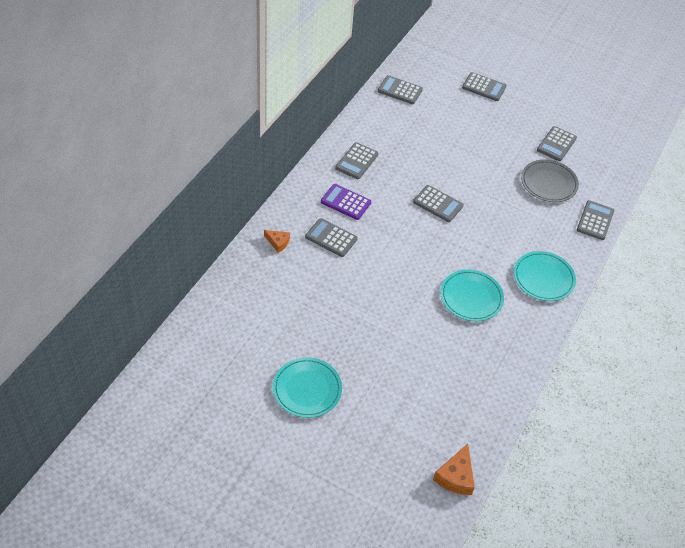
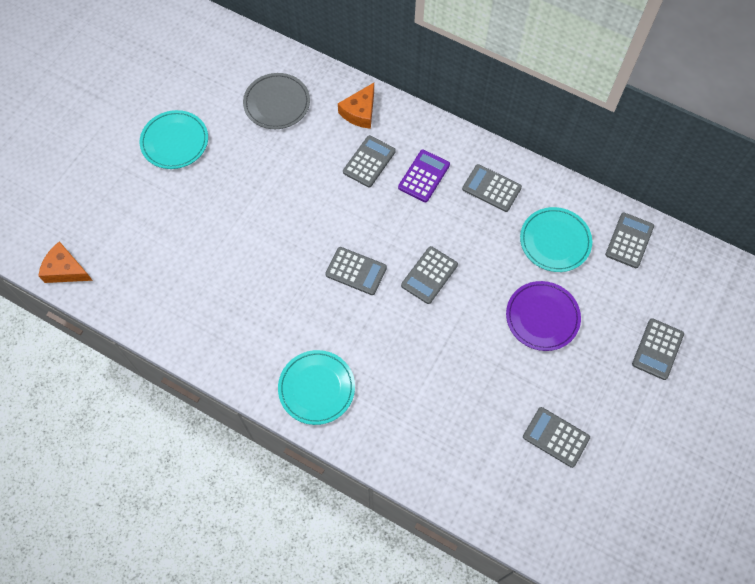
camera: 95 degrees right, 15 degrees up
orange cheese [264,230,290,253] -> orange cheese [338,83,374,129], size x1.56
turquoise plate [440,269,504,321] -> turquoise plate moved to [520,207,592,272]
grey plate [521,159,579,202] -> grey plate moved to [243,73,310,129]
grey calculator [577,200,614,240] -> grey calculator moved to [325,247,387,295]
none -> purple plate [506,281,581,351]

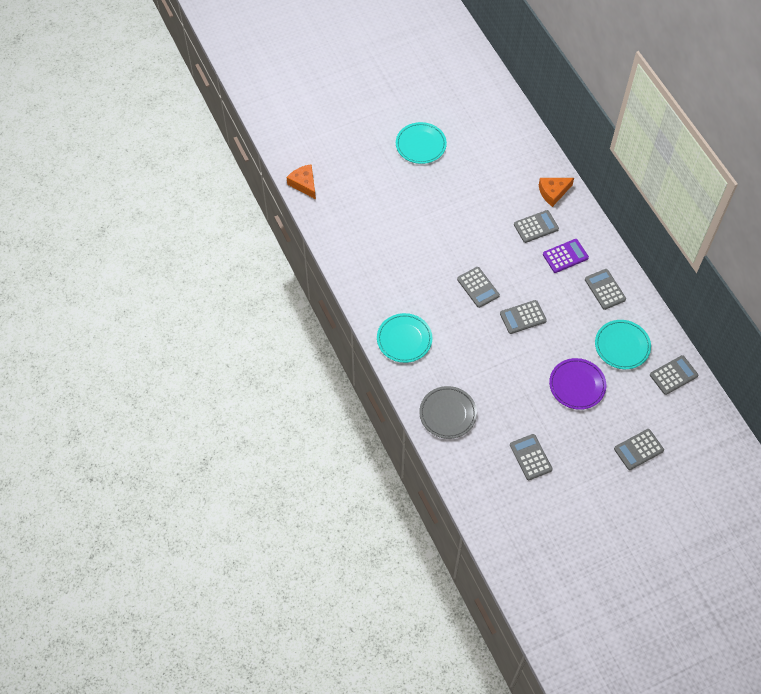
camera: 35 degrees right, 5 degrees down
grey plate [243,73,310,129] -> grey plate moved to [419,386,477,439]

